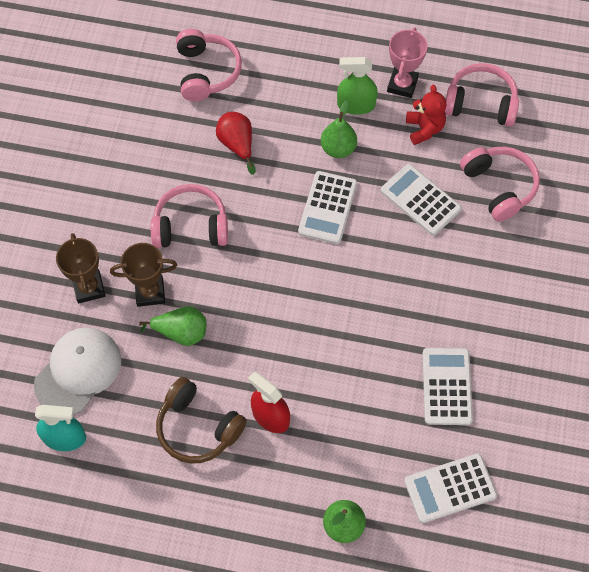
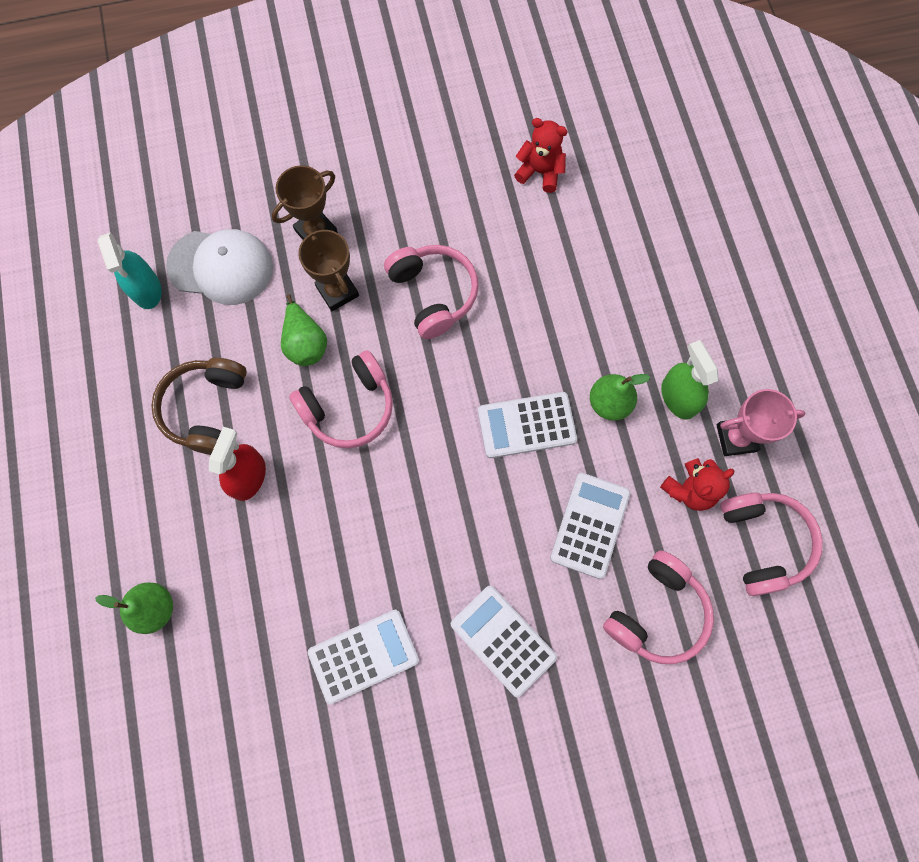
camera: 65 degrees right, 10 degrees up
pink headphones [176,29,242,101] -> pink headphones moved to [289,350,393,448]
red pear [216,112,256,175] -> none
white calculator [404,454,497,523] -> white calculator moved to [451,586,557,698]
none -> red teddy bear [514,118,568,193]

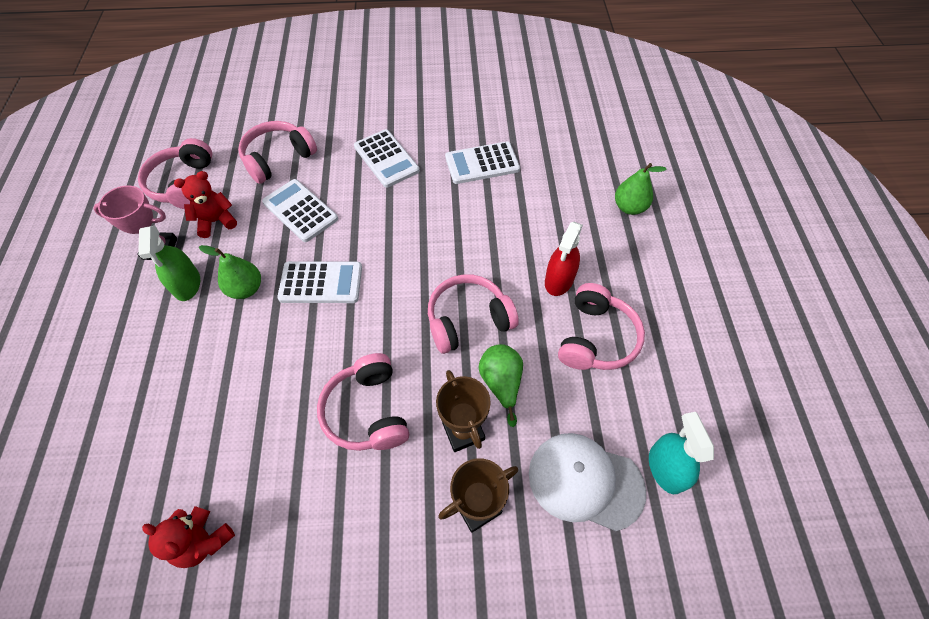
camera: 170 degrees left, 15 degrees down
brown headphones [151,358,247,455] -> pink headphones [558,283,645,370]
white calculator [550,473,630,579] -> white calculator turned 105 degrees clockwise [262,179,338,242]

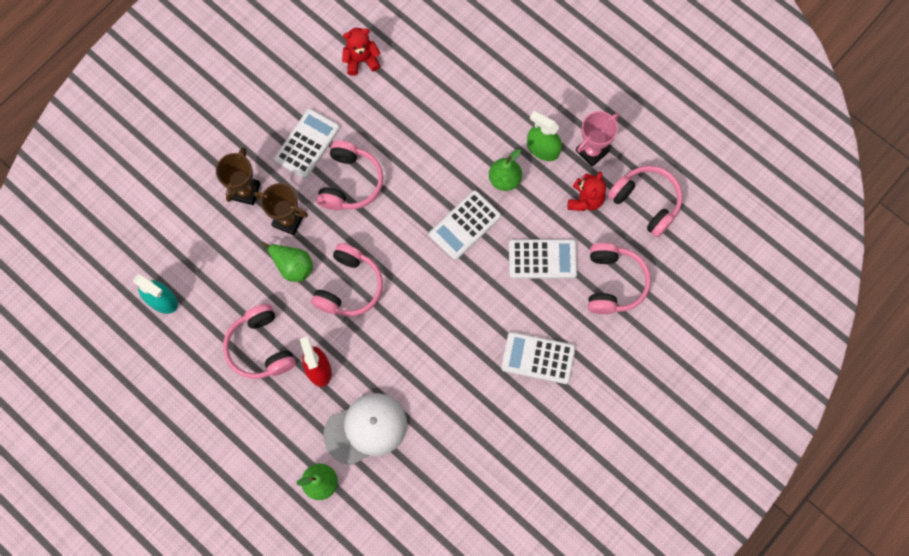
camera: 135 degrees right, 15 degrees up
pink headphones [317,353,409,451] -> pink headphones turned 75 degrees clockwise [317,140,383,210]
white calculator [445,141,520,184] -> white calculator moved to [274,109,340,179]
white cap [529,433,646,531] -> white cap moved to [324,393,407,465]

